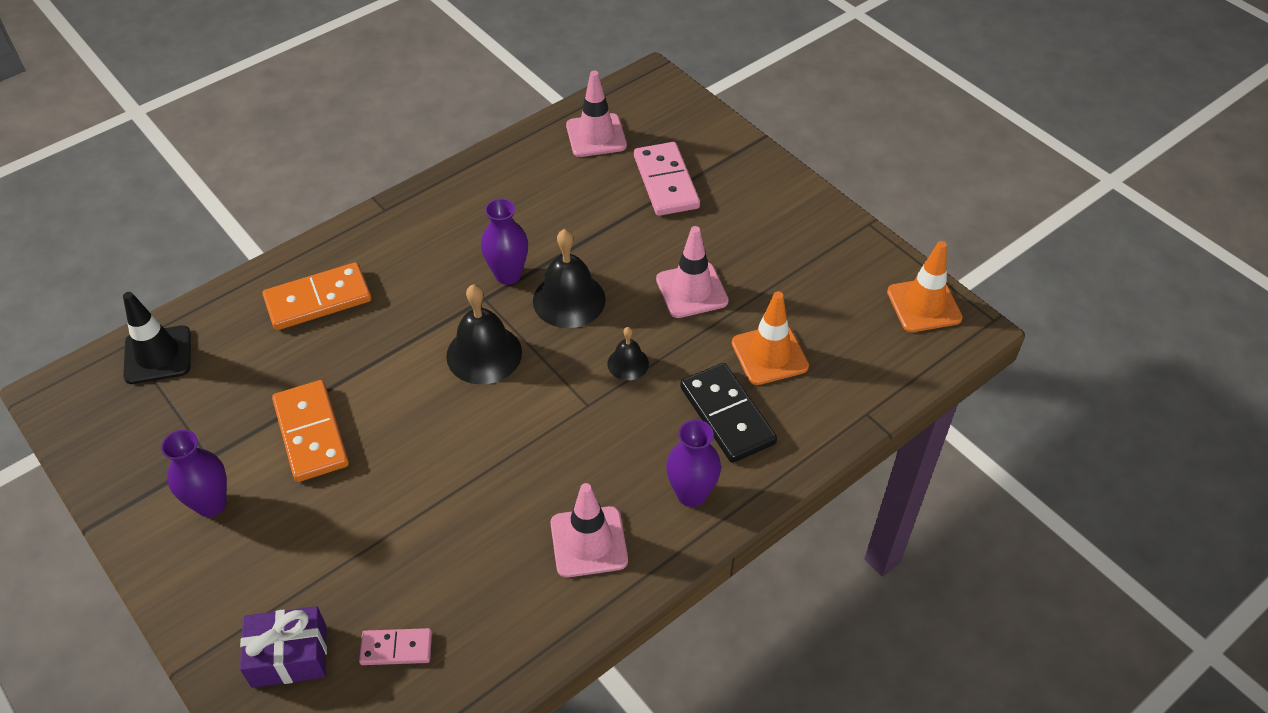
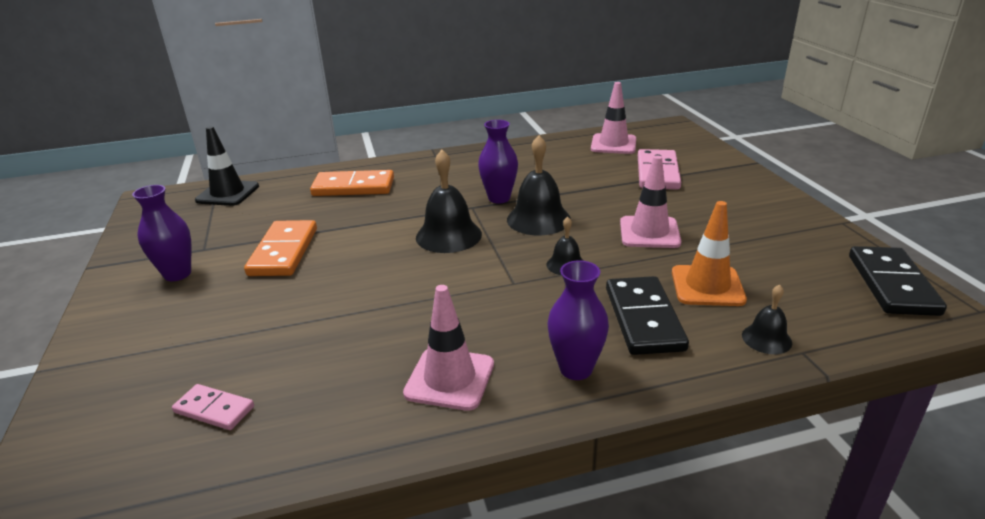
camera: 25 degrees right, 20 degrees down
purple gift [240,606,327,688] -> none
orange traffic cone [887,241,963,332] -> black domino [849,246,947,316]
none -> black bell [742,284,792,354]

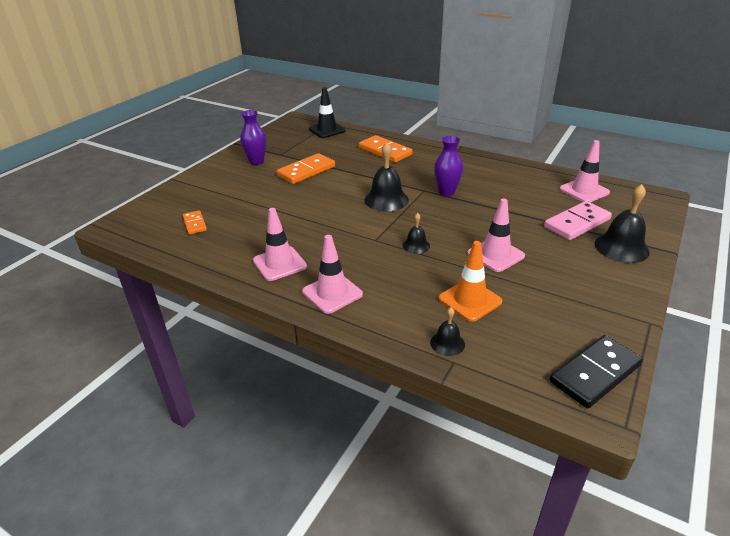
camera: 45 degrees right, 5 degrees up
pink domino [172,384,254,430] -> orange domino [183,210,207,235]
black bell [507,135,571,235] -> black bell moved to [595,184,650,263]
purple vase [547,260,609,380] -> pink traffic cone [302,235,363,314]
black domino [606,276,689,355] -> none

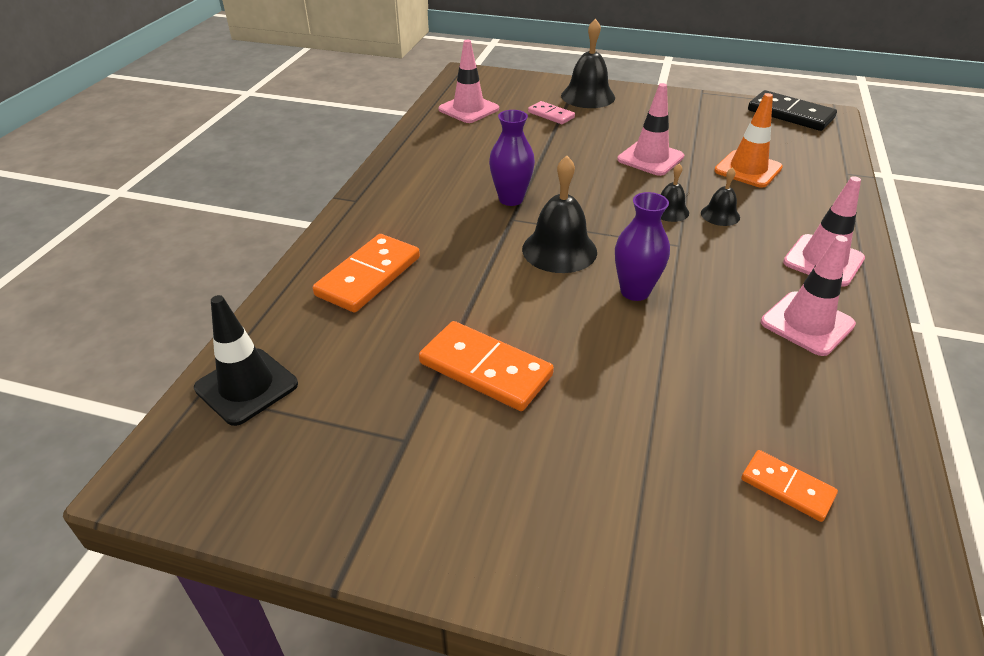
camera: 105 degrees left, 5 degrees up
orange domino [183,210,207,235] -> orange domino turned 75 degrees clockwise [741,450,838,522]
purple vase [240,110,266,165] -> purple vase moved to [615,192,670,301]
black bell [430,307,465,356] -> black bell moved to [701,167,740,226]
pink domino [544,201,612,240] -> pink domino [528,101,575,124], size x0.57

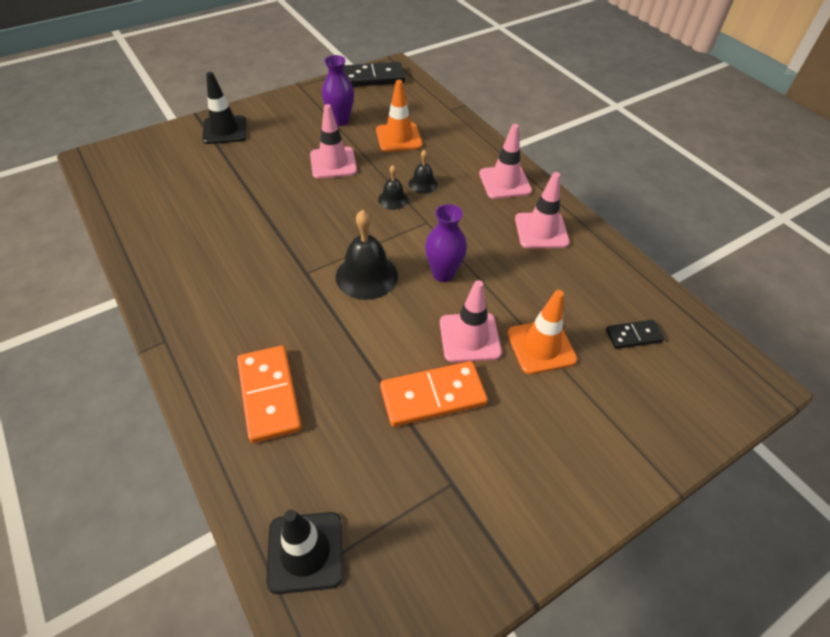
camera: 50 degrees left, 10 degrees up
pink traffic cone [438,40,499,123] -> pink traffic cone moved to [440,280,502,362]
purple vase [489,110,535,206] -> purple vase moved to [322,55,354,126]
pink domino [528,101,575,124] -> none
black bell [561,18,615,108] -> black traffic cone [202,72,246,144]
orange domino [741,450,838,522] -> black domino [606,320,664,349]
none -> orange traffic cone [507,290,577,374]

